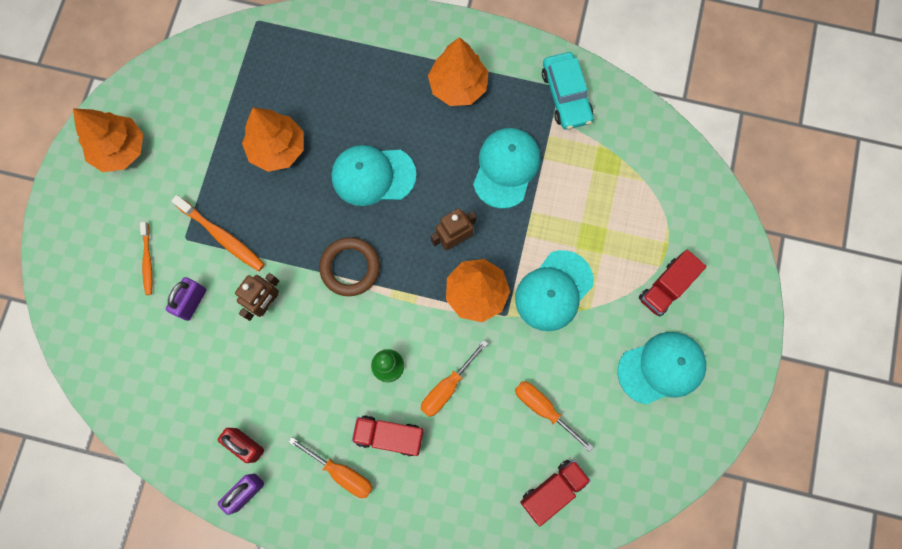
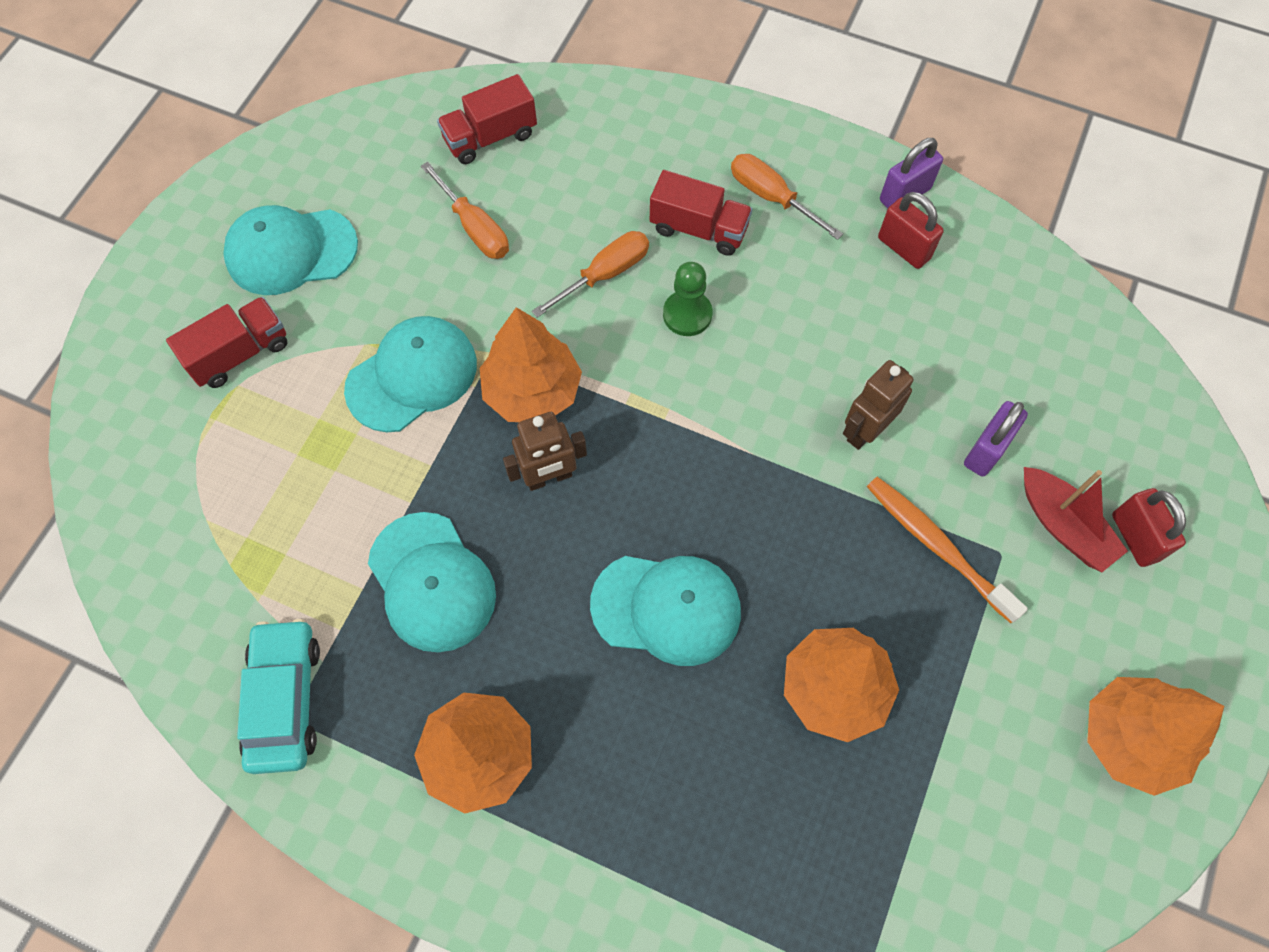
camera: 170 degrees left, 10 degrees down
orange toothbrush [140,222,152,295] -> red boat [1024,467,1128,572]
brown ring [319,237,380,296] -> none
turquoise cap [473,128,541,209] -> turquoise cap turned 60 degrees counterclockwise [368,512,496,652]
none -> red padlock [1112,488,1186,567]

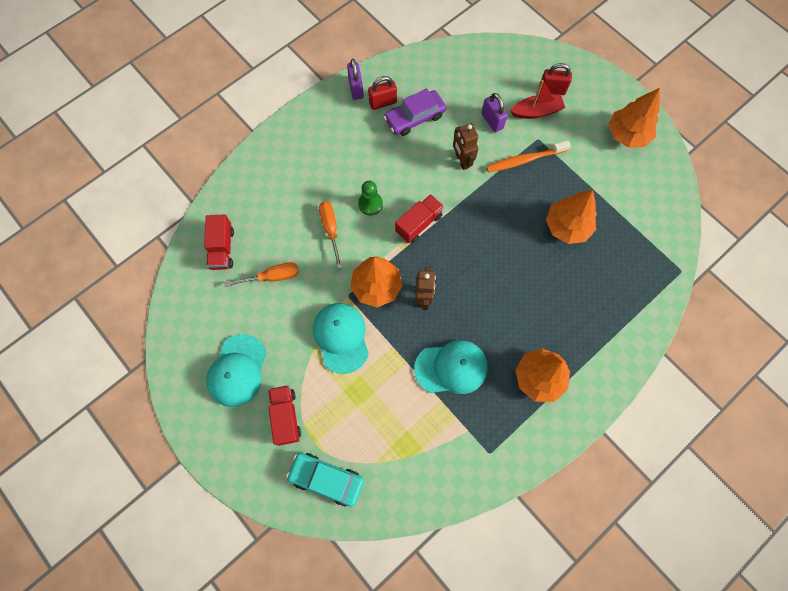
camera: 65 degrees left, 5 degrees up
turquoise car [237,619,320,774] -> turquoise car moved to [286,453,364,507]
turquoise cap [590,556,741,666] -> none
red truck [650,170,753,256] -> red truck moved to [395,194,444,243]
orange screwdriver [731,154,843,240] -> none
none -> purple car [384,88,446,136]

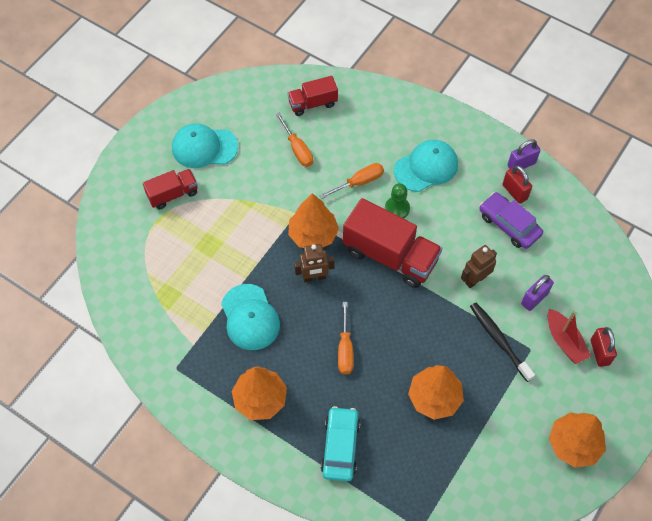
camera: 75 degrees right, 10 degrees down
turquoise car [286,453,364,507] -> turquoise car moved to [321,406,360,481]
turquoise cap [313,303,369,374] -> turquoise cap moved to [394,140,458,192]
red truck [395,194,444,243] -> red truck [343,198,442,288], size x1.80
orange toothbrush [486,141,571,173] -> black toothbrush [470,303,535,382]
none -> orange screwdriver [338,302,354,375]

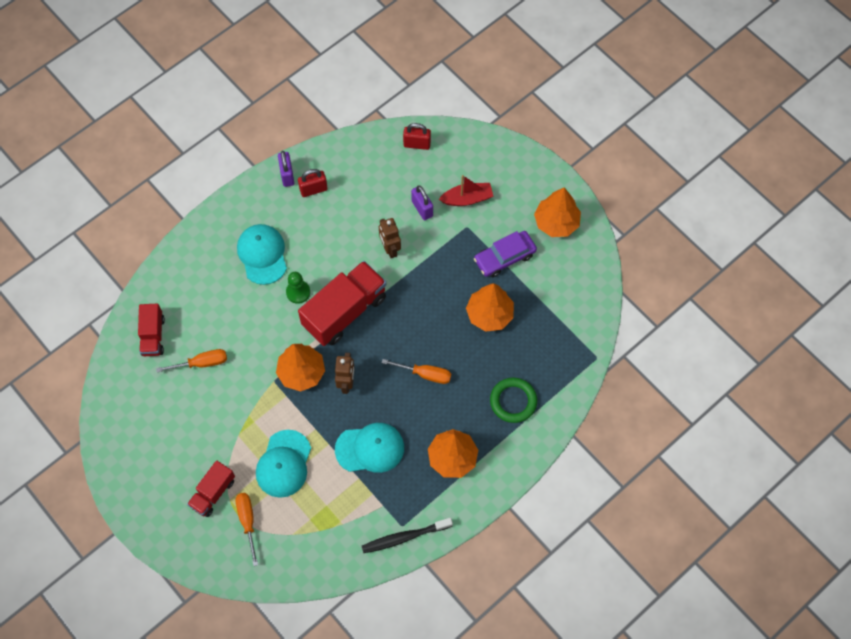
camera: 75 degrees left, 5 degrees up
red truck [143,169,198,209] -> red truck turned 135 degrees counterclockwise [187,460,235,517]
turquoise cap [172,123,238,168] -> turquoise cap moved to [256,430,311,498]
orange screwdriver [319,163,384,199] -> orange screwdriver moved to [236,493,258,566]
turquoise car [321,406,360,481] -> green ring [490,377,537,423]
black toothbrush [470,303,535,382] -> black toothbrush moved to [362,518,453,553]
purple car [480,192,543,249] -> purple car moved to [474,231,537,277]
red padlock [591,327,617,367] -> red padlock moved to [403,123,431,150]

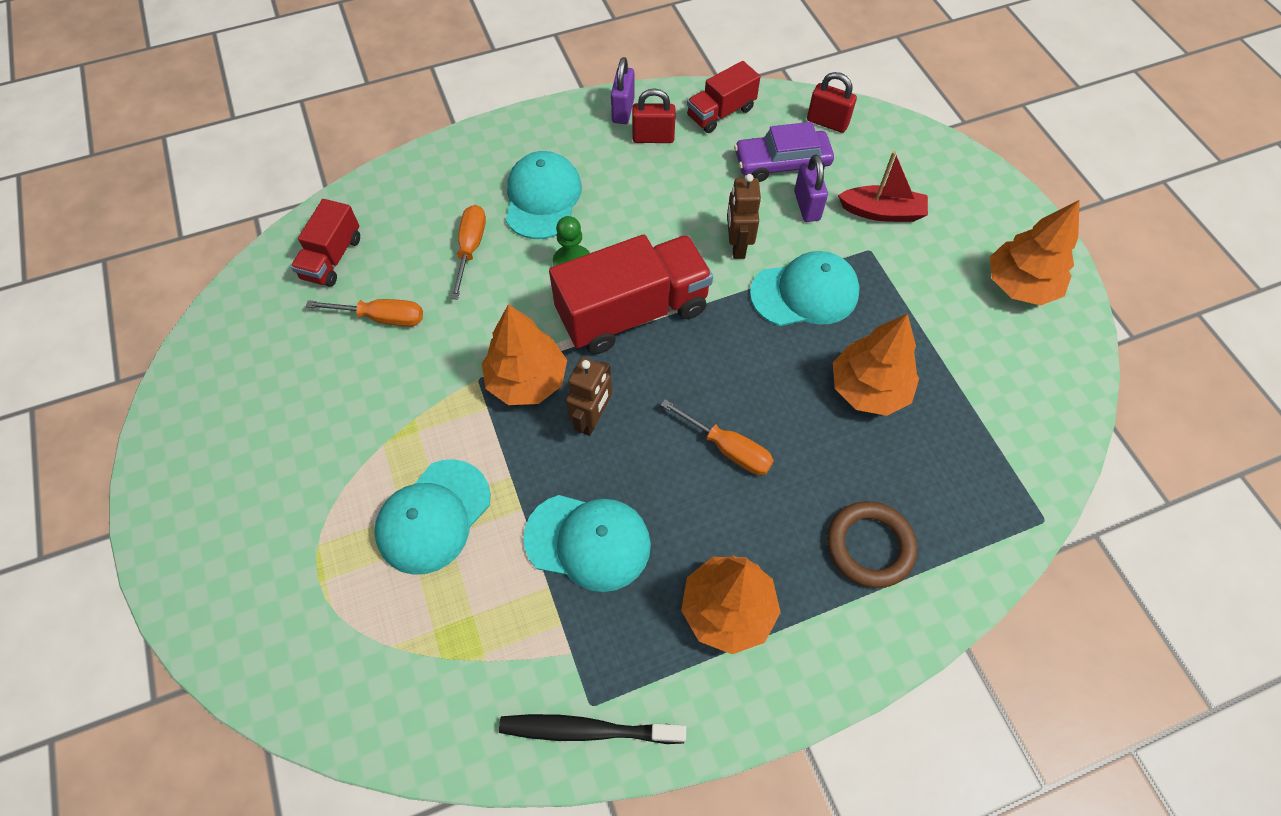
camera: 20 degrees right, 5 degrees down
red truck [187,460,235,517] -> red truck moved to [687,61,760,133]
orange screwdriver [236,493,258,566] -> orange screwdriver moved to [450,205,486,300]
purple car [474,231,537,277] -> purple car moved to [734,122,834,182]
green ring [490,377,537,423] -> brown ring [827,501,917,588]
none -> turquoise cap [750,251,860,326]

